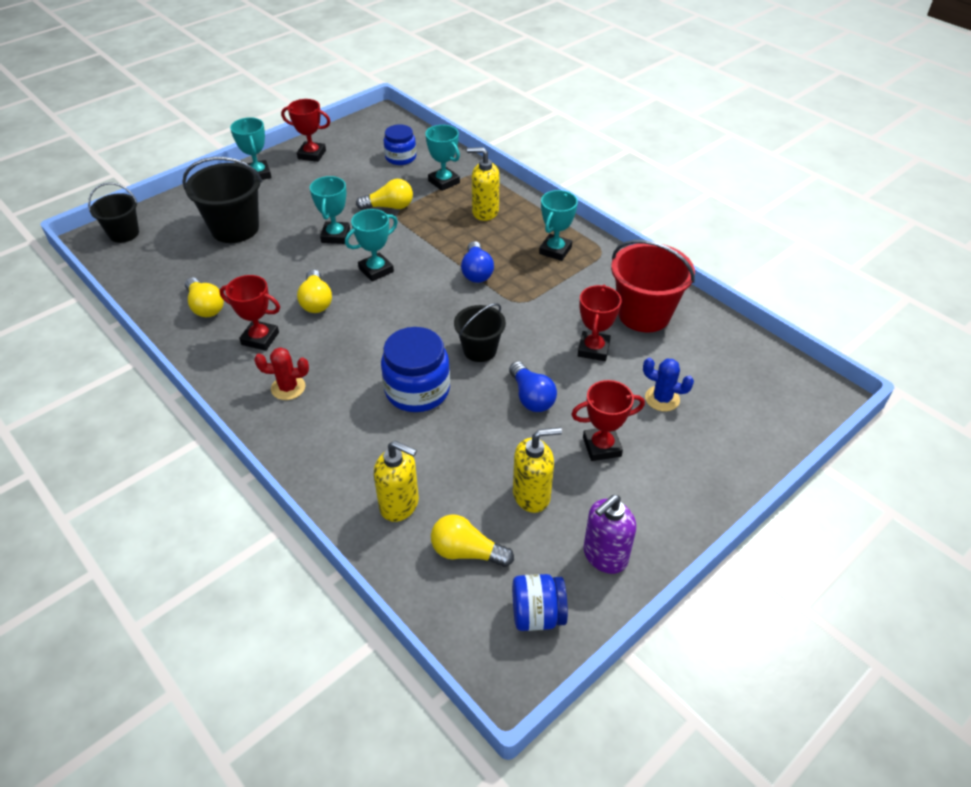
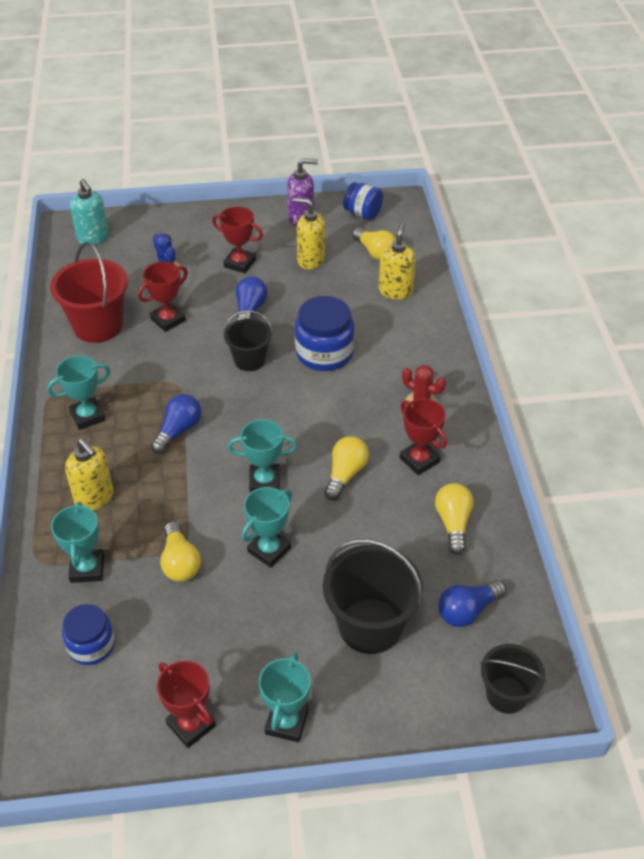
camera: 145 degrees left, 0 degrees up
yellow light bulb [356,179,413,210] -> yellow light bulb turned 135 degrees counterclockwise [160,522,201,582]
yellow soap dispenser [374,441,419,522] -> yellow soap dispenser turned 45 degrees clockwise [379,221,416,300]
none -> turquoise soap dispenser [70,179,109,246]
none -> blue light bulb [438,580,506,627]

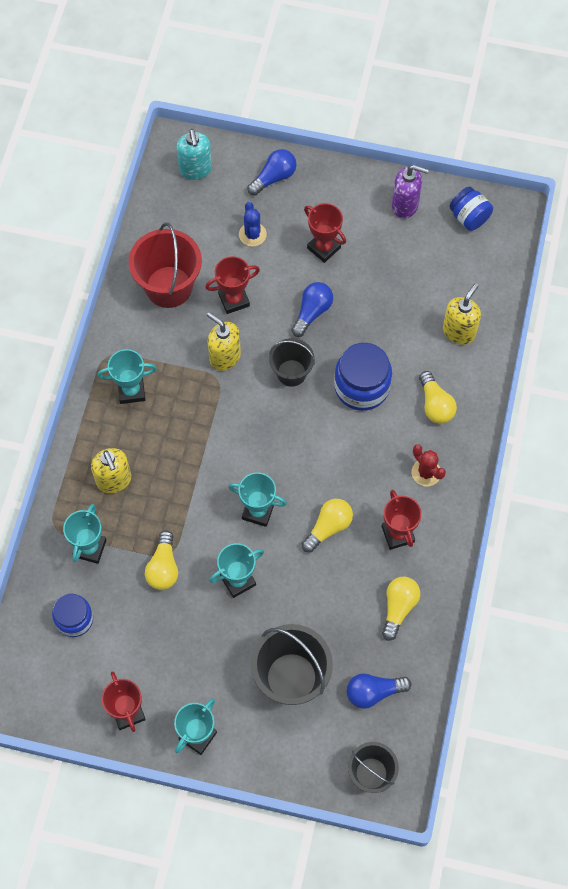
camera: 20 degrees right, 20 degrees up
blue light bulb [151,394,201,454] -> blue light bulb moved to [247,149,296,196]
yellow soap dispenser [293,198,325,270] -> yellow soap dispenser moved to [207,312,241,371]
yellow light bulb [352,228,396,261] -> yellow light bulb moved to [419,371,457,424]

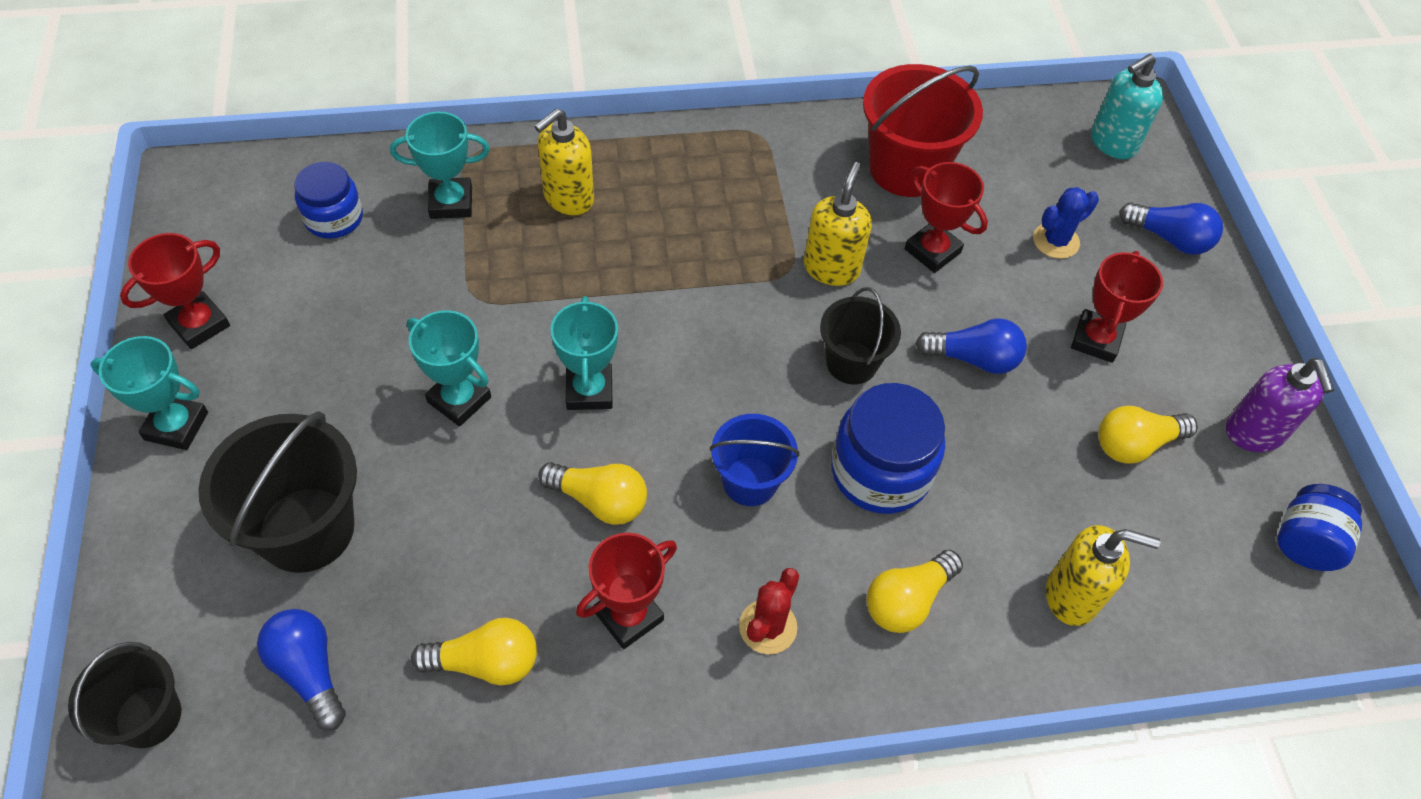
camera: 65 degrees right, 10 degrees down
turquoise trophy [98,349,157,404] -> none
yellow light bulb [145,530,178,590] -> yellow light bulb moved to [1098,406,1198,464]
none -> blue bucket [710,414,800,506]

